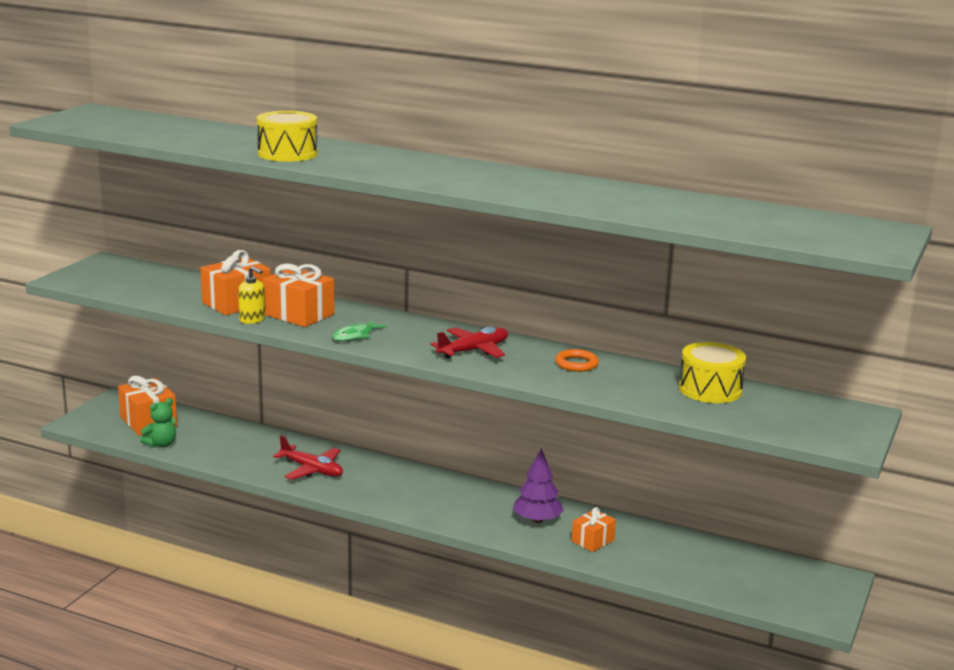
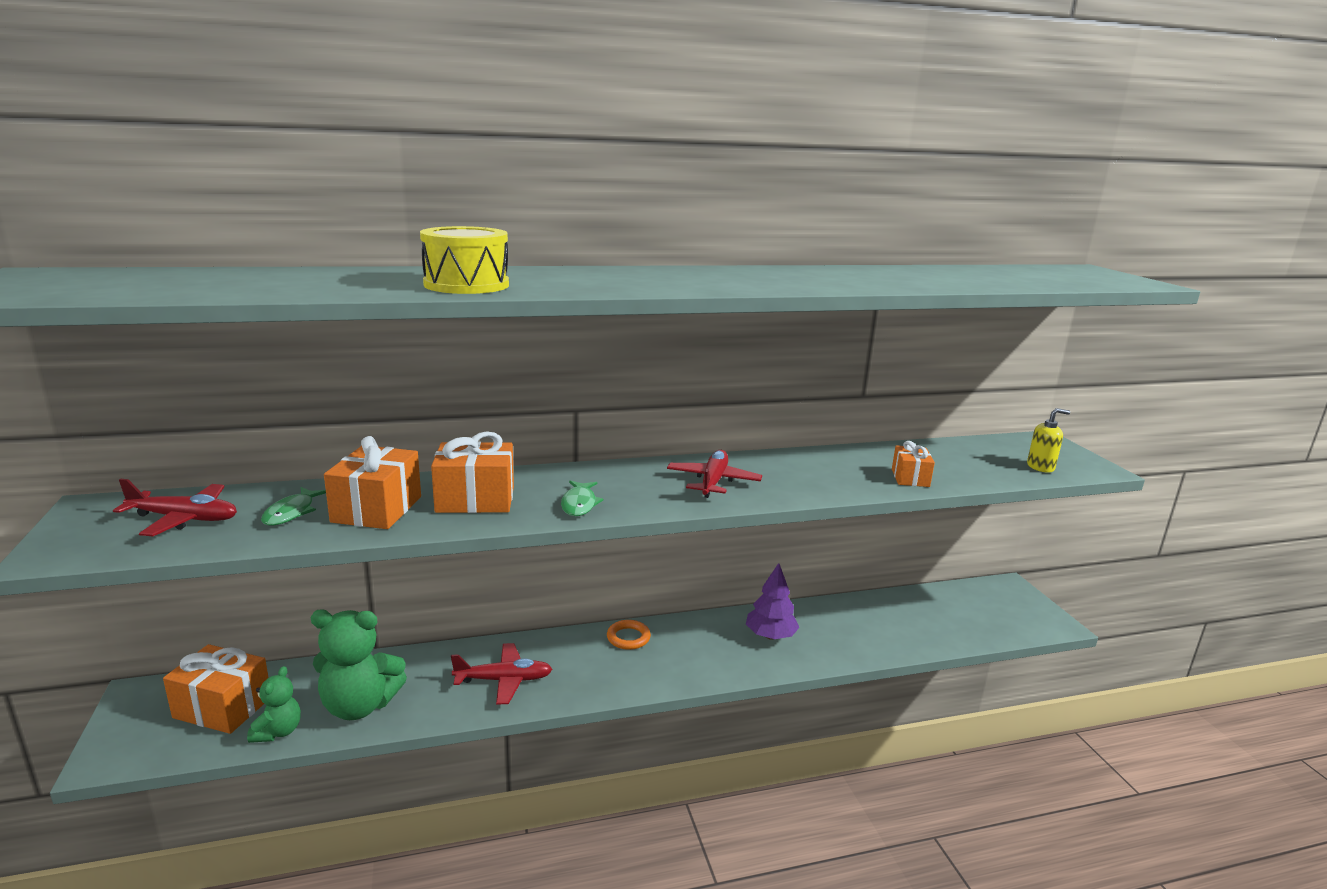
camera: 40 degrees left, 0 degrees up
yellow soap dispenser [238,266,265,324] -> yellow soap dispenser moved to [1027,408,1070,473]
orange ring [555,349,599,372] -> orange ring moved to [607,620,651,650]
orange gift [572,507,616,552] -> orange gift moved to [892,441,935,487]
yellow drum [679,342,746,403] -> none
none -> red plane [113,479,237,536]
none -> green fish [261,487,326,526]
none -> green teddy bear [311,609,407,720]

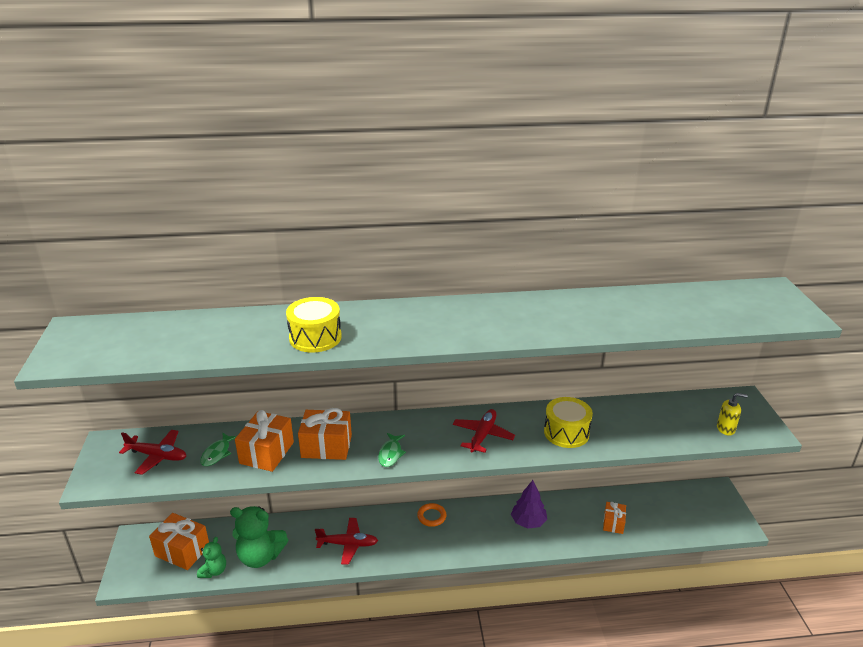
camera: 10 degrees right, 10 degrees up
orange gift [892,441,935,487] -> orange gift moved to [603,502,626,534]
none -> yellow drum [544,397,593,448]

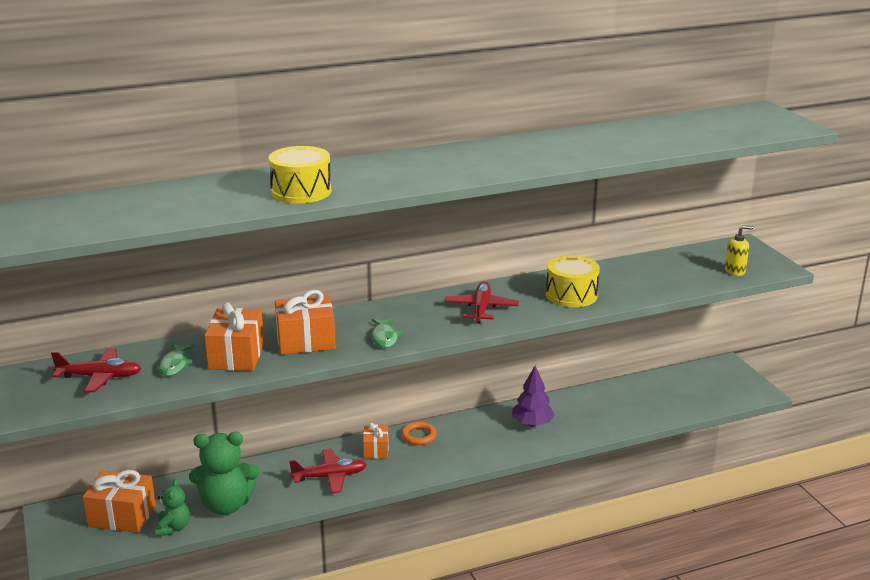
camera: 15 degrees left, 5 degrees down
orange gift [603,502,626,534] -> orange gift moved to [363,422,388,459]

